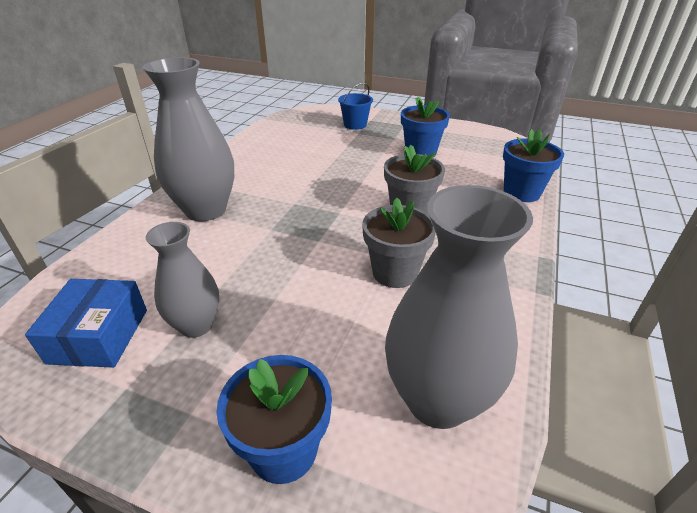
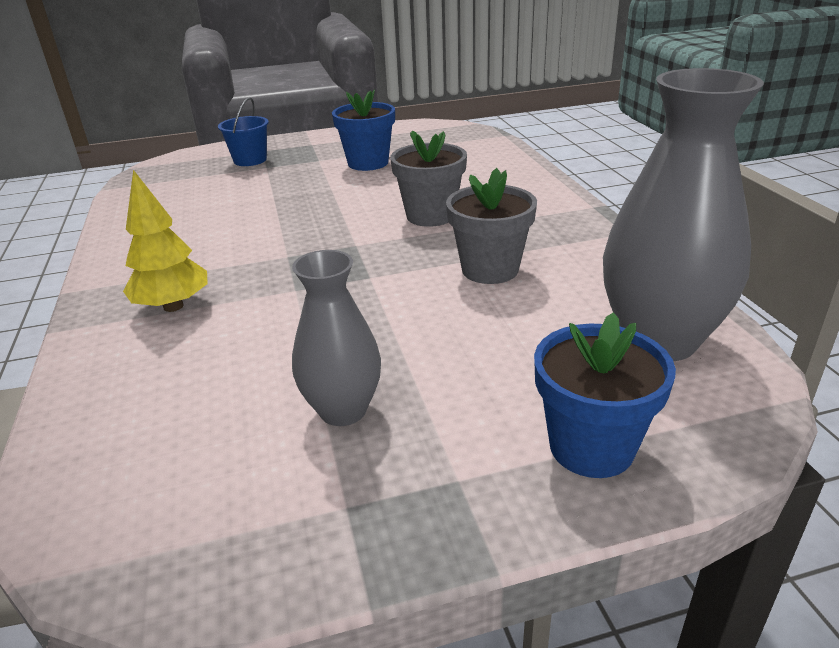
camera: 35 degrees left, 5 degrees down
blue box [25,279,147,368] -> none
grey vase [143,57,234,221] -> yellow tree [123,170,208,312]
blue flower pot [503,129,564,202] -> none

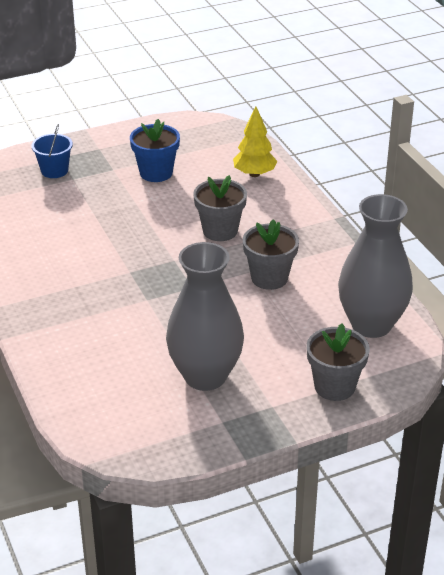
camera: 10 degrees left, 5 degrees up
yellow tree [123,170,208,312] -> yellow tree moved to [233,107,277,177]
grey vase [292,250,381,426] -> grey vase [166,242,244,391], size x1.68
blue flower pot [534,312,676,478] -> grey flower pot [306,323,370,401]

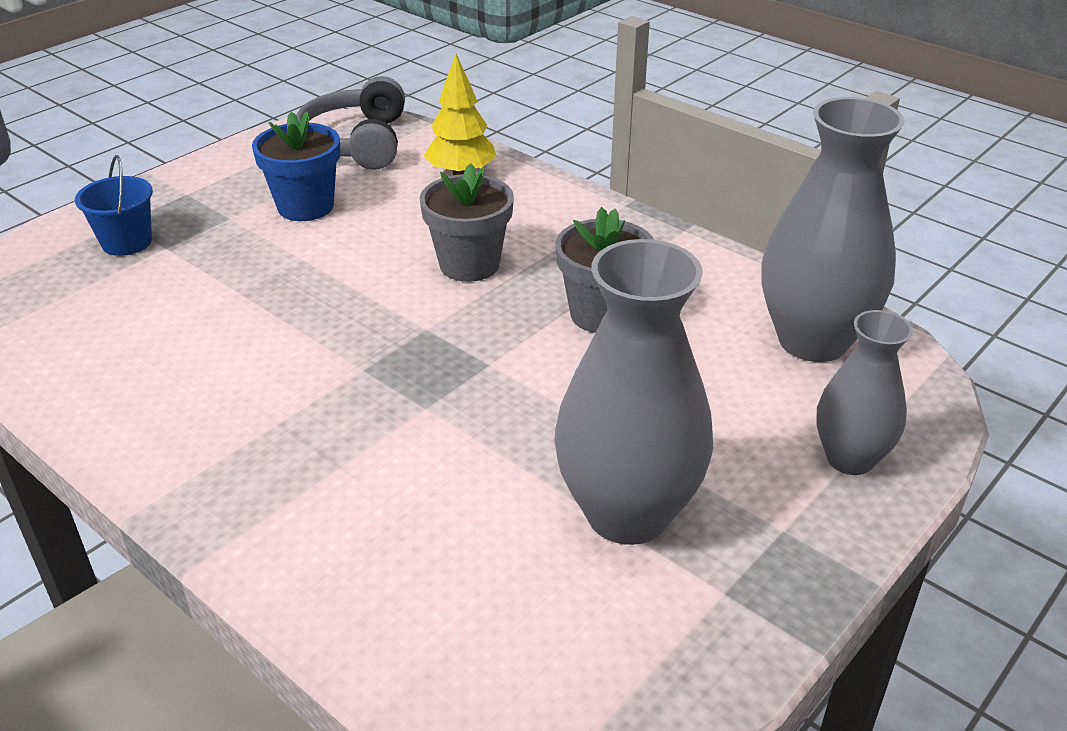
camera: 25 degrees left, 0 degrees up
grey flower pot [306,323,370,401] -> grey vase [816,310,913,475]
none -> grey headphones [296,76,405,170]

